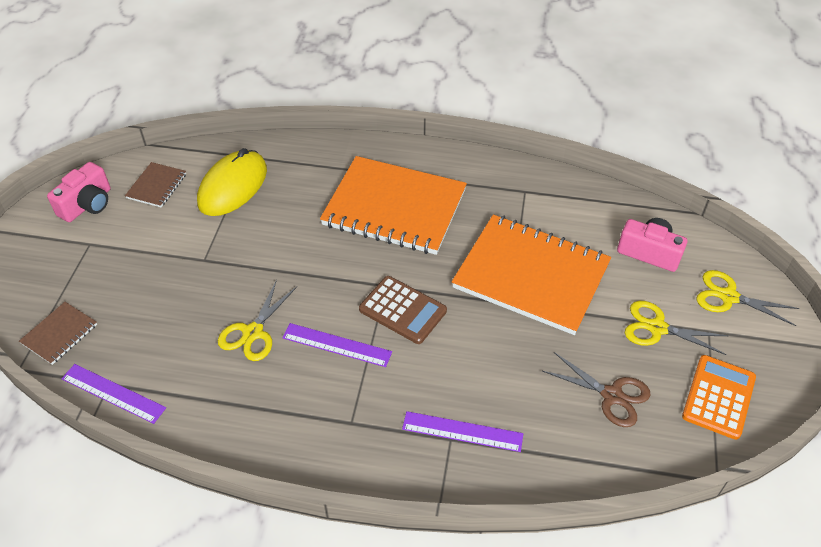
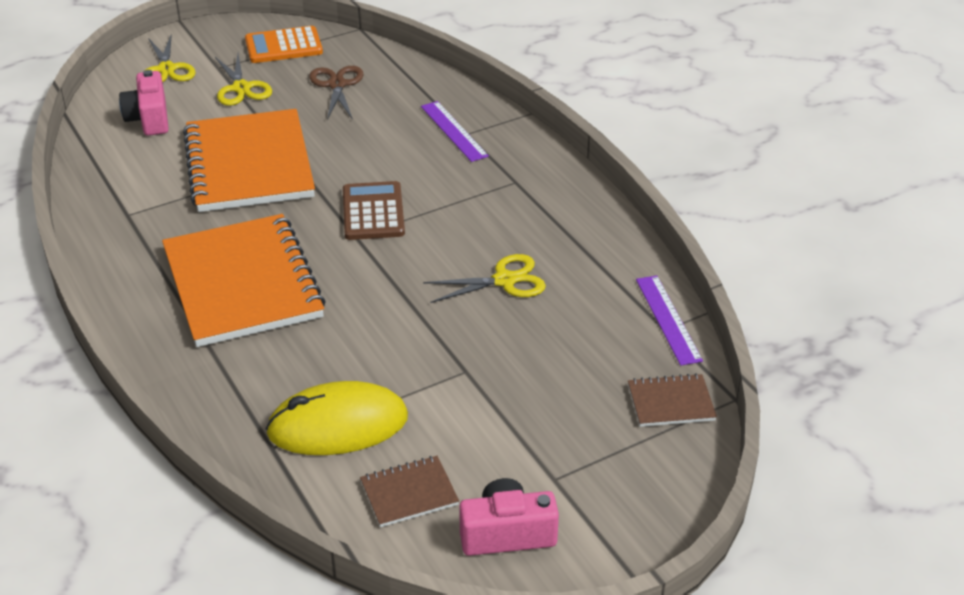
camera: 130 degrees left, 10 degrees down
purple ruler [282,323,392,367] -> none

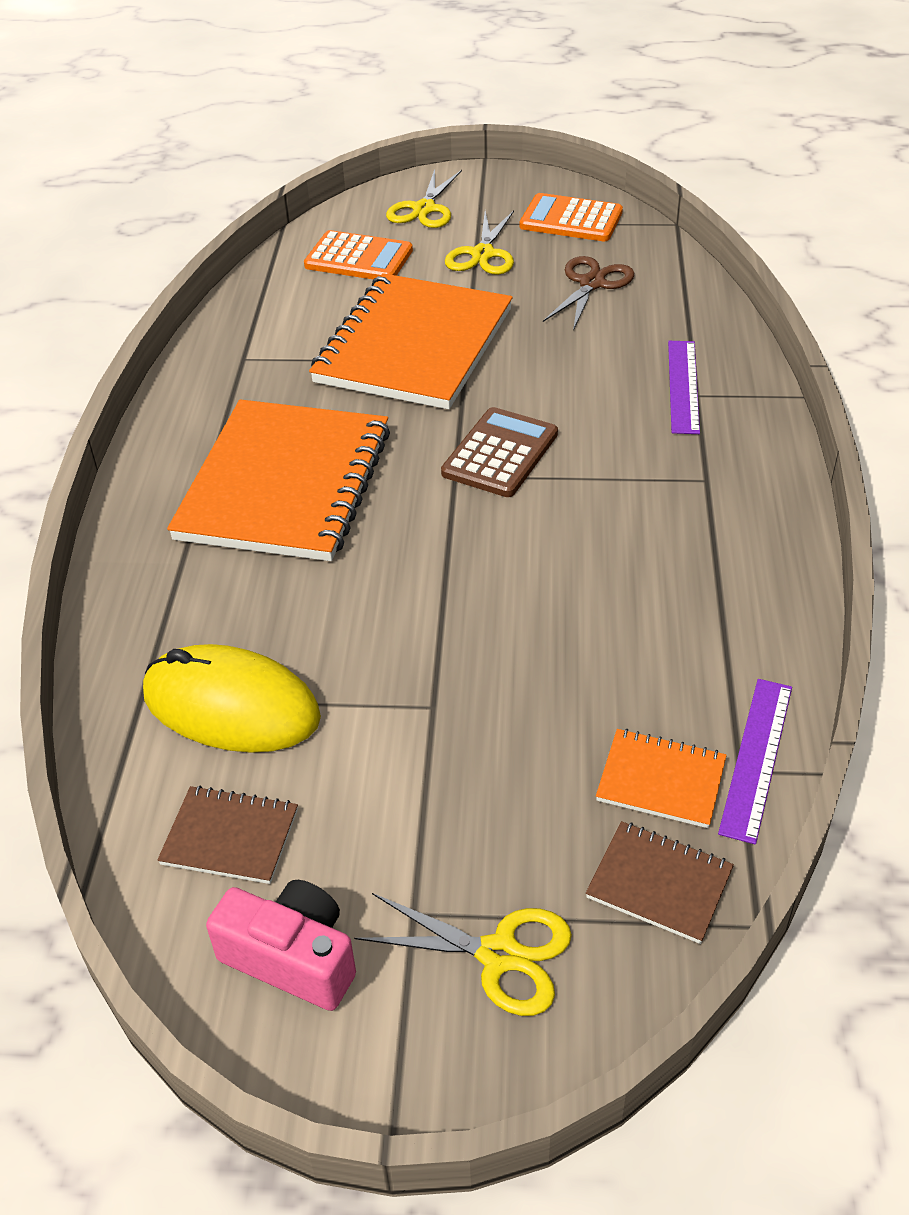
camera: 35 degrees right, 5 degrees up
pink camera [119,70,169,136] -> orange calculator [304,230,413,279]
yellow scissors [423,254,546,303] -> yellow scissors moved to [354,893,572,1016]
none -> orange notebook [596,729,727,828]

